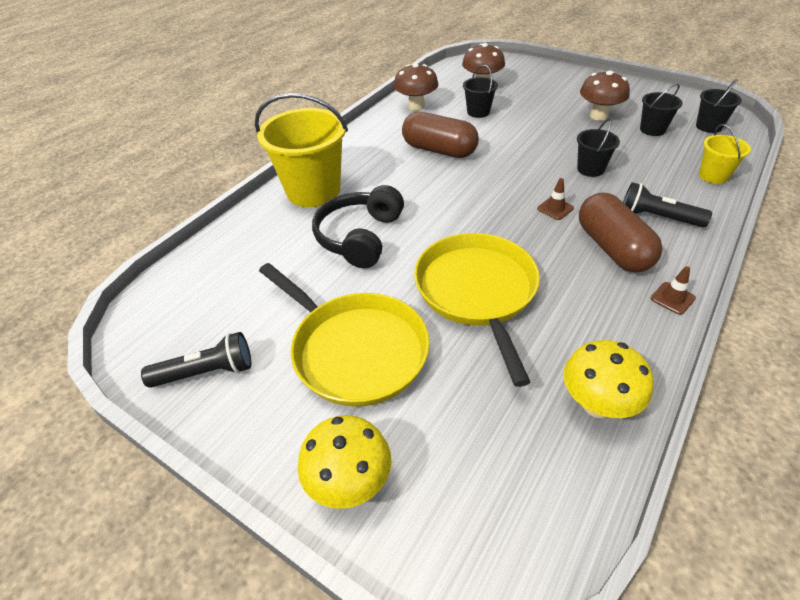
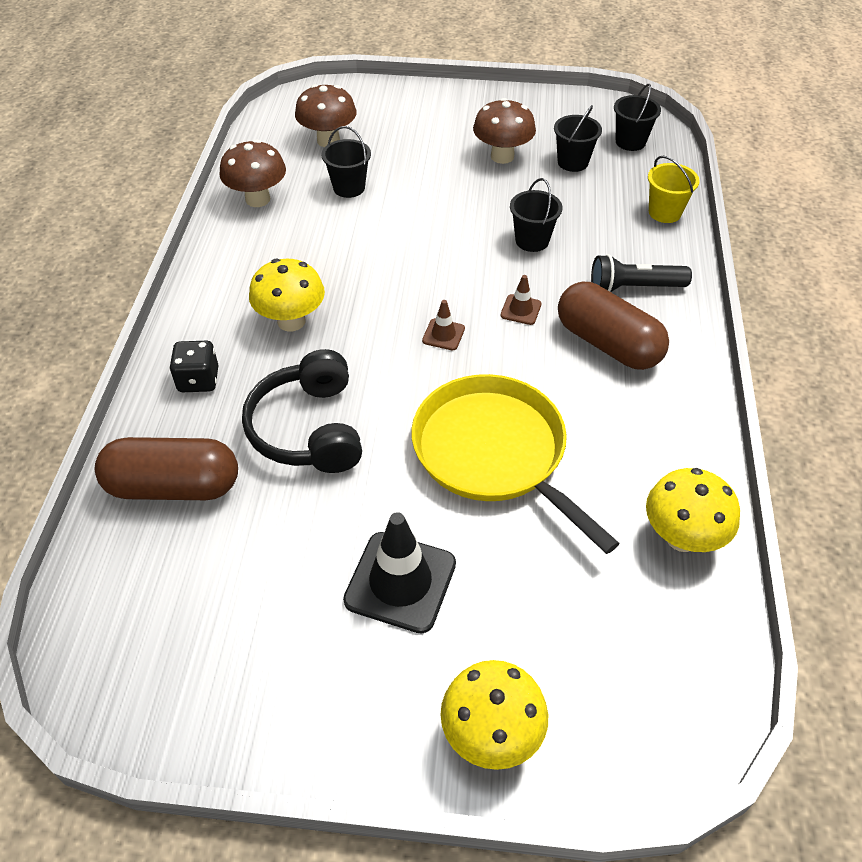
camera: 30 degrees left, 5 degrees up
black flashlight [141,332,251,388] -> none
yellow bucket [255,93,348,207] -> black dice [170,341,219,392]
yellow pan [259,263,430,407] -> black traffic cone [343,512,456,634]
brown capsule [402,112,479,158] -> brown capsule moved to [95,437,238,500]
brown traffic cone [651,266,696,315] -> brown traffic cone moved to [422,300,465,350]
none -> yellow mushroom [249,259,325,331]

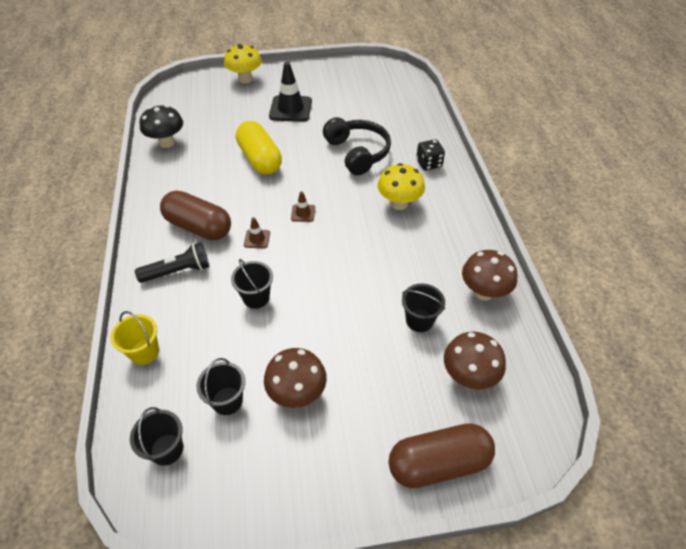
camera: 165 degrees right, 0 degrees up
brown capsule [95,437,238,500] -> brown capsule moved to [388,423,495,488]
yellow pan [411,374,620,554] -> yellow capsule [236,121,282,175]
yellow mushroom [646,468,740,552] -> black mushroom [140,105,183,148]

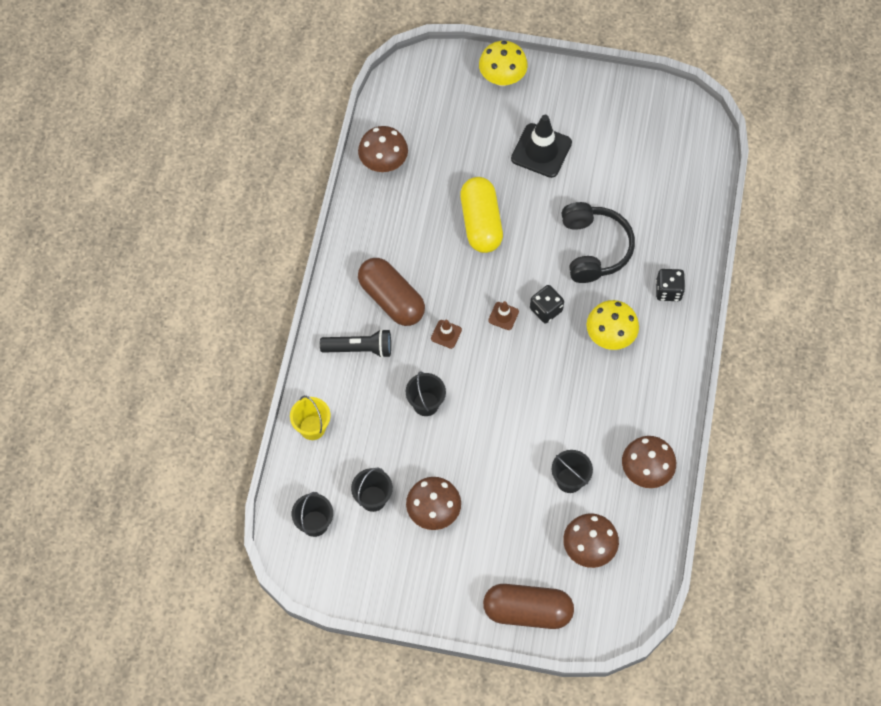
camera: 20 degrees right, 15 degrees up
black mushroom [140,105,183,148] -> brown mushroom [358,126,408,172]
none -> black dice [530,285,564,323]

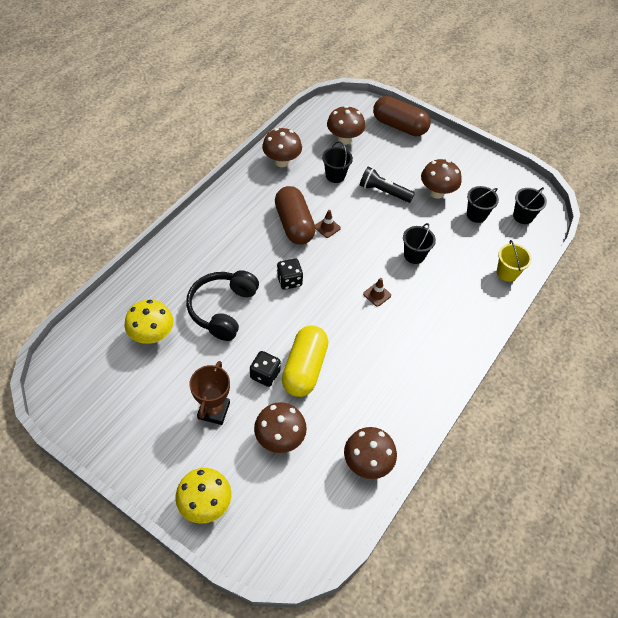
camera: 160 degrees left, 10 degrees down
black flashlight [320,329,391,358] -> black flashlight moved to [360,167,415,203]
brown capsule [358,258,425,326] -> brown capsule moved to [275,186,315,245]
brown traffic cone [488,301,519,330] -> brown traffic cone moved to [315,210,341,238]
black traffic cone [511,115,572,178] -> brown trophy [190,361,230,425]
yellow mushroom [587,300,639,350] -> yellow mushroom moved to [125,300,173,344]
black dice [656,269,685,301] -> black dice moved to [250,351,281,387]
none -> brown mushroom [254,402,307,453]

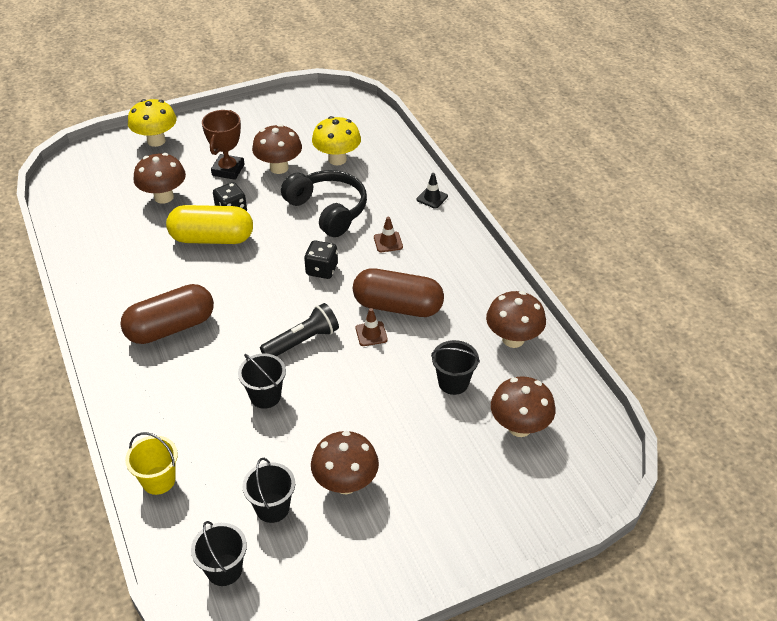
camera: 125 degrees right, 10 degrees down
brown trophy [190,361,230,425] -> brown trophy turned 60 degrees clockwise [202,110,245,180]
yellow capsule [282,325,328,397] -> yellow capsule turned 45 degrees counterclockwise [166,205,253,244]
brown mushroom [344,427,397,479] -> brown mushroom moved to [252,124,302,174]
black flashlight [360,167,415,203] -> black flashlight moved to [260,303,339,356]
brown traffic cone [363,278,391,307] -> brown traffic cone moved to [374,217,403,252]
brown capsule [373,96,431,136] -> brown capsule moved to [120,284,214,344]
none -> black traffic cone [417,173,448,209]

